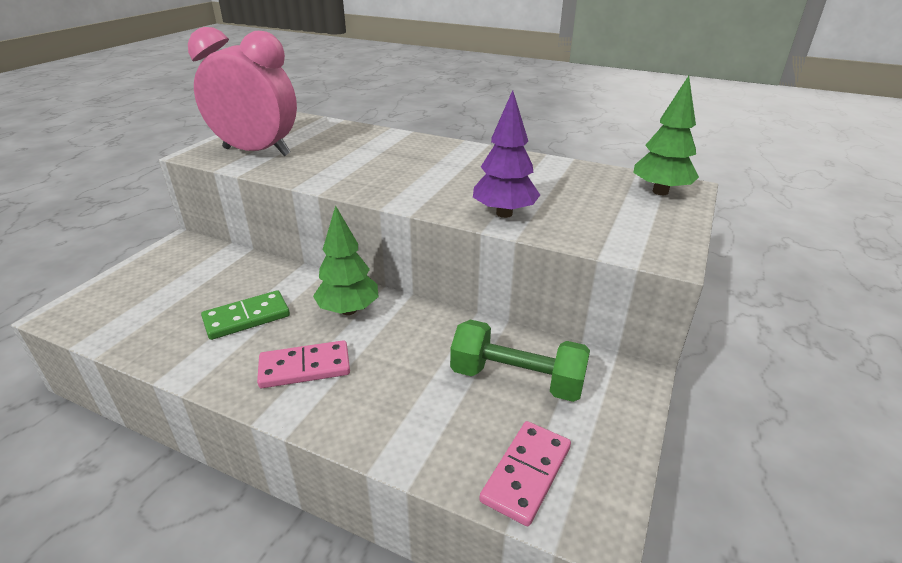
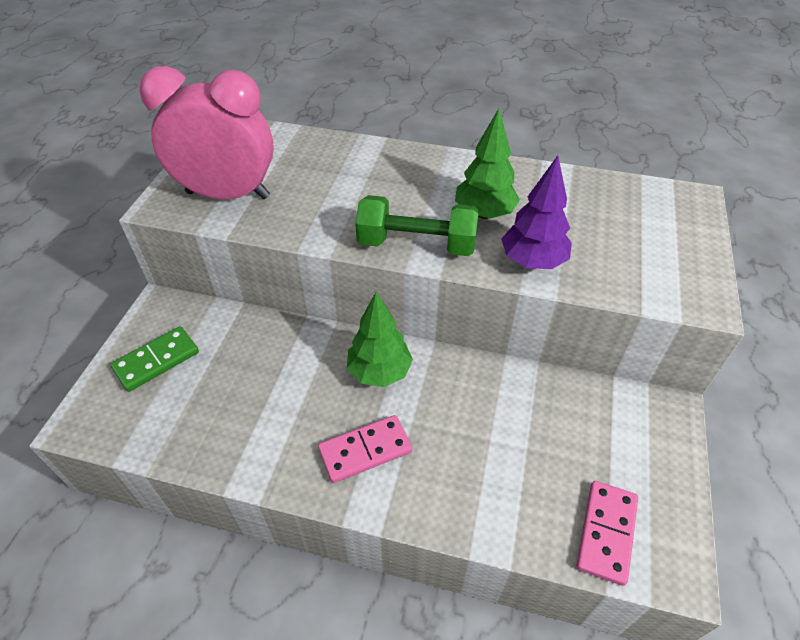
camera: 10 degrees left, 15 degrees up
green domino [201,290,290,340] -> green domino moved to [110,326,199,392]
green dumbbell [450,320,590,402] -> green dumbbell moved to [355,195,479,256]
green tree [633,76,699,195] -> green tree moved to [455,109,520,219]

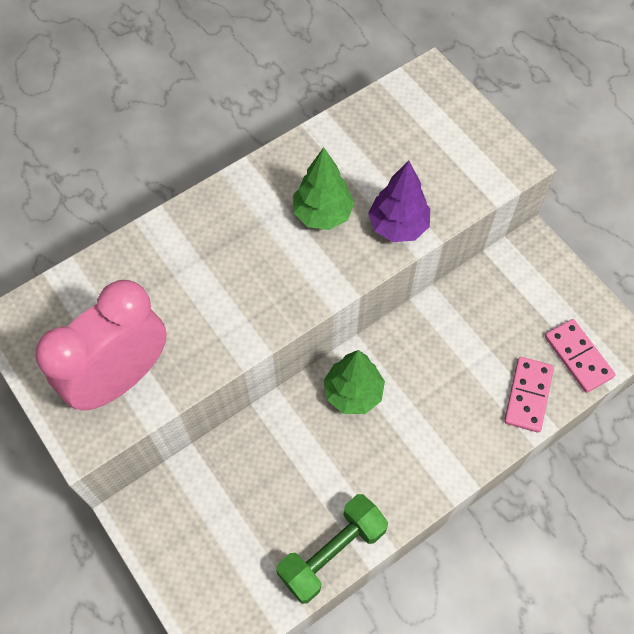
camera: 50 degrees left, 15 degrees up
green domino [110,326,199,392] -> none
pink domino [318,415,412,483] -> pink domino moved to [504,357,554,433]
green dumbbell [355,195,479,256] -> green dumbbell moved to [276,494,388,604]

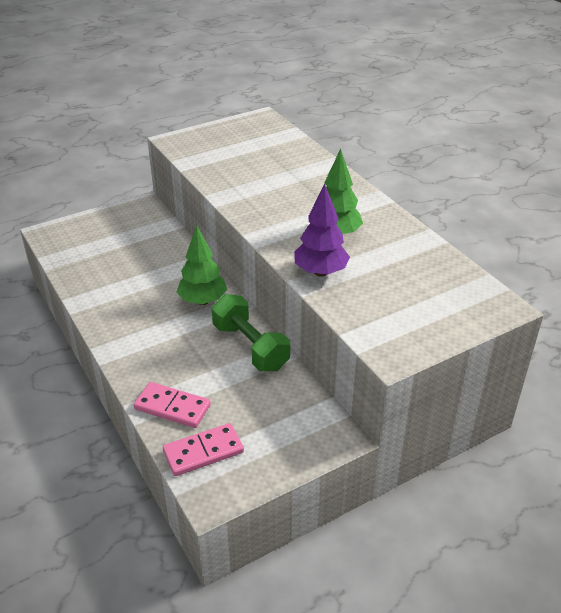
camera: 95 degrees right, 25 degrees down
pink clock [35,280,167,411] -> none
green dumbbell [276,494,388,604] -> green dumbbell moved to [212,294,290,371]

